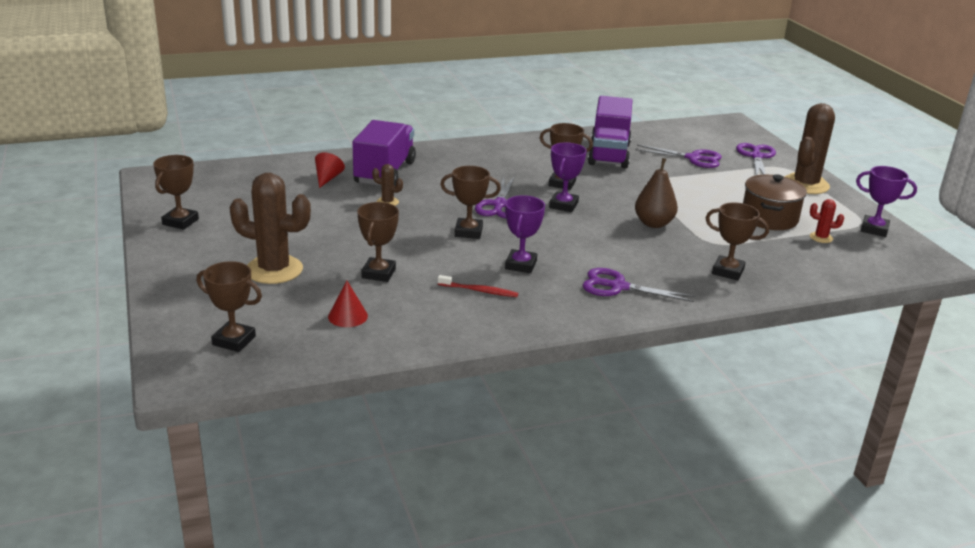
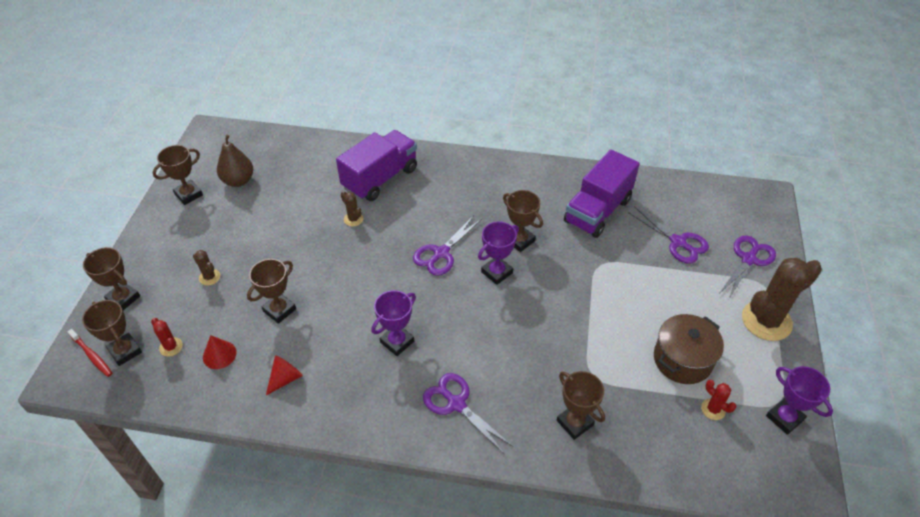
camera: 30 degrees right, 20 degrees up
brown cactus [230,173,311,284] -> brown cactus [193,250,220,285], size x0.45
red cone [315,153,345,188] -> red cone moved to [266,355,303,395]
red toothbrush [438,275,518,297] -> red toothbrush moved to [68,329,112,377]
brown trophy [440,166,501,239] -> brown trophy moved to [83,247,140,310]
brown pear [635,158,678,228] -> brown pear moved to [217,135,253,187]
none -> red cactus [151,318,183,357]

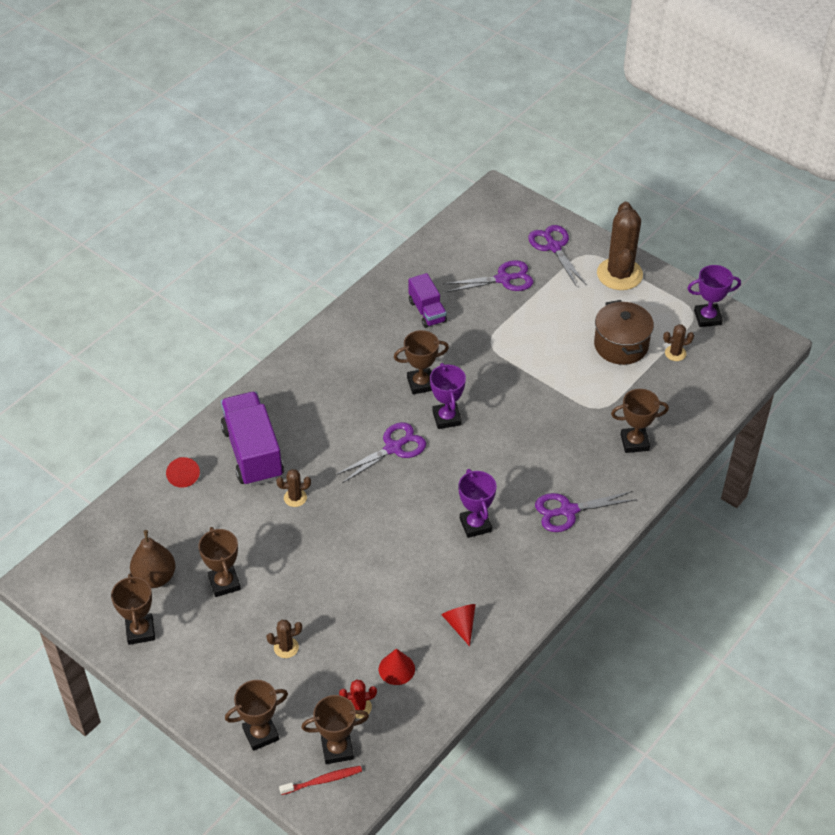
camera: 60 degrees left, 0 degrees up
brown trophy [247,259,296,324] -> brown trophy moved to [198,527,241,597]
purple scissors [413,215,482,276] -> purple scissors turned 105 degrees counterclockwise [335,422,426,483]
purple truck [564,149,639,238] -> purple truck [408,273,447,328], size x0.57
red cactus [701,380,736,420] -> brown cactus [663,324,694,361]
none -> red cone [166,457,200,488]

